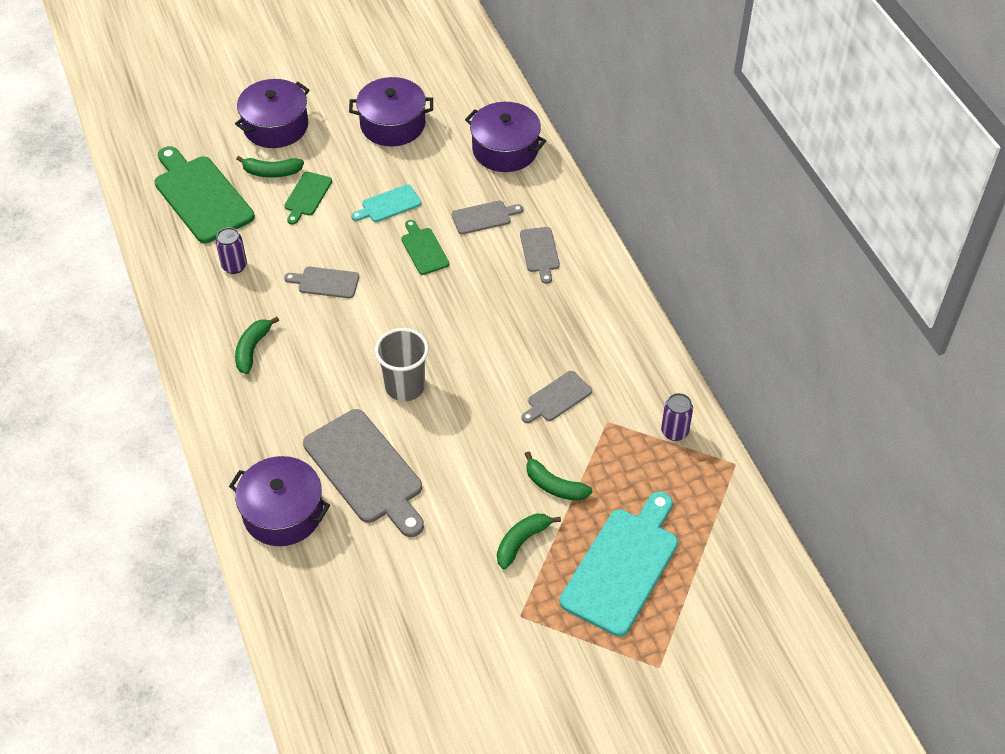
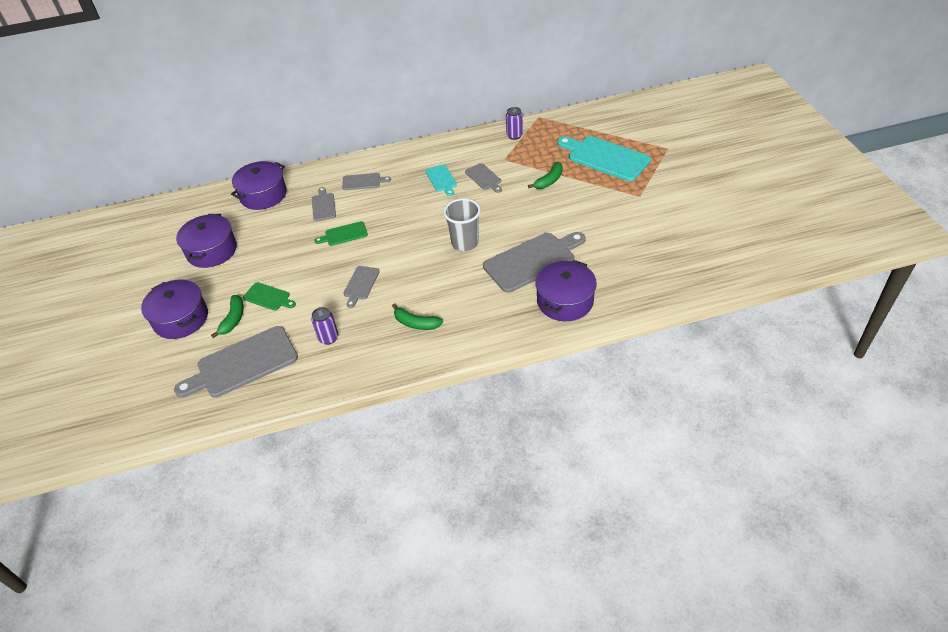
camera: 80 degrees left, 5 degrees down
green cutting board [154,146,255,243] -> grey cutting board [174,326,298,398]
turquoise cutting board [351,184,422,222] -> turquoise cutting board moved to [426,165,457,196]
green banana [497,514,561,569] -> none

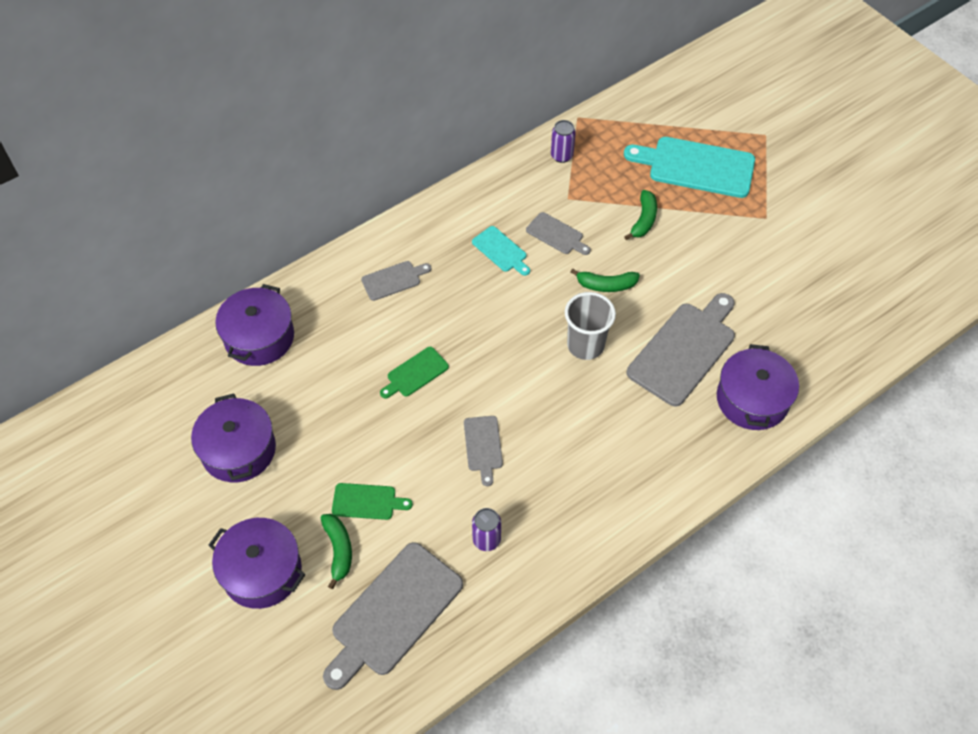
camera: 25 degrees left, 10 degrees up
grey cutting board [312,187,336,221] -> none
green banana [392,304,443,330] -> green banana moved to [571,269,640,292]

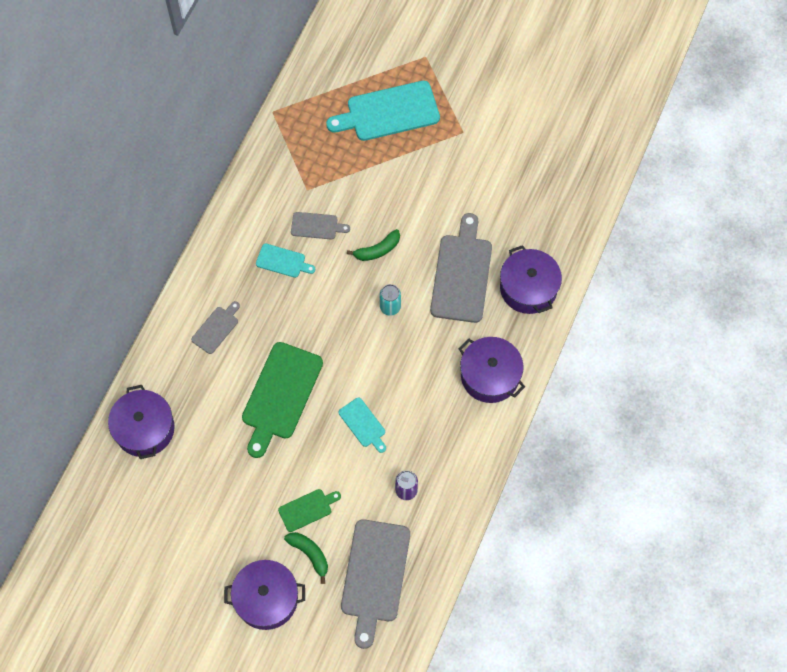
camera: 30 degrees left, 10 degrees up
purple pot [191,393,276,482] -> purple pot moved to [459,337,525,403]
green cutting board [380,347,449,398] -> green cutting board [242,342,323,458], size x1.97
grey cutting board [464,416,503,486] -> turquoise cutting board [339,398,386,453]
purple can [551,120,576,163] -> none
grey cup [565,292,616,360] -> turquoise can [380,284,401,316]
green banana [624,190,657,240] -> none

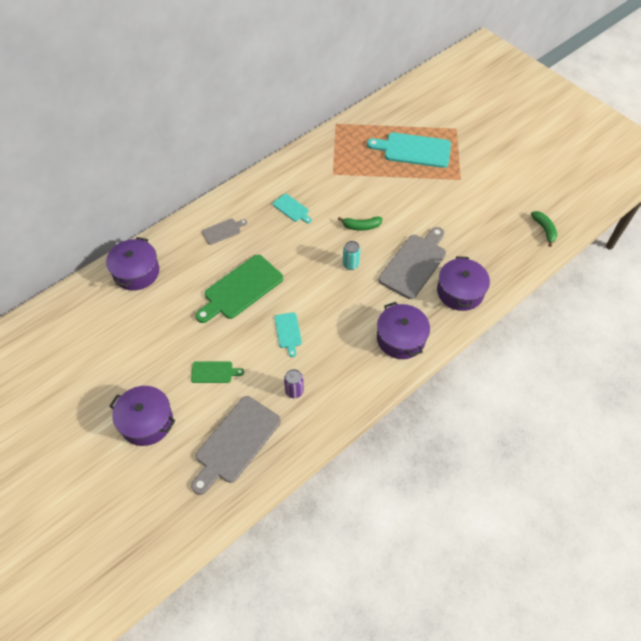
camera: 25 degrees right, 10 degrees down
green banana [284,532,328,584] -> green banana moved to [531,211,557,247]
grey cutting board [291,212,350,239] -> none

